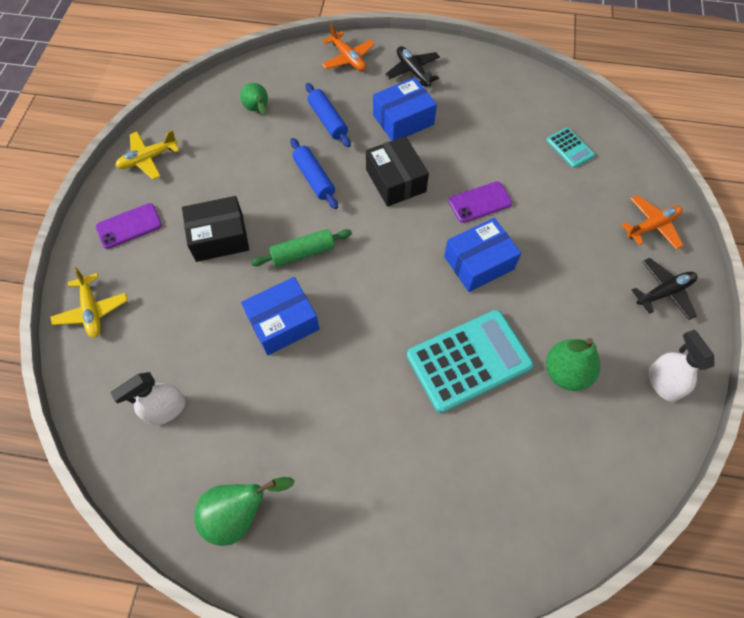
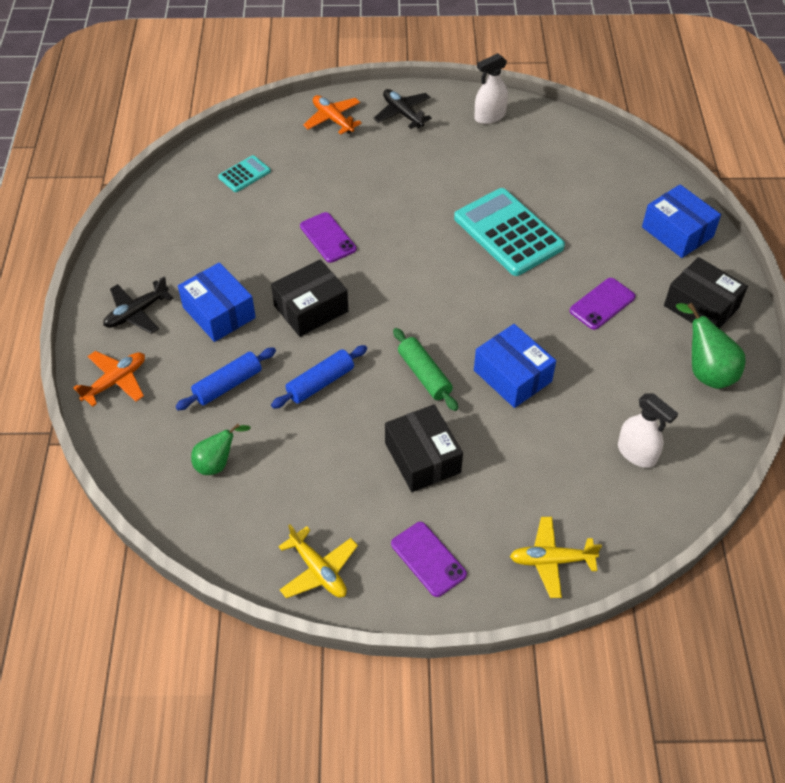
camera: 100 degrees left, 10 degrees down
yellow plane [51,267,128,338] -> yellow plane turned 150 degrees counterclockwise [510,517,602,598]
blue box [444,218,521,292] -> blue box moved to [642,184,721,258]
green pear [546,338,600,391] -> none
none -> purple phone [570,278,636,330]
none -> black box [664,257,748,329]

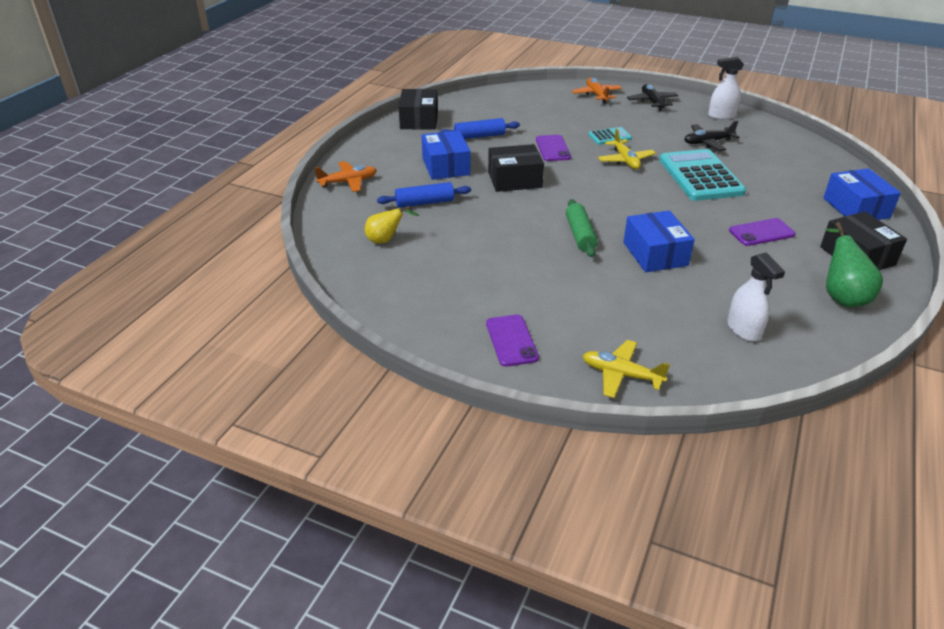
camera: 25 degrees right, 15 degrees down
black plane [103,276,173,334] -> black plane moved to [684,121,739,151]
green pear [191,424,251,475] -> yellow pear [365,206,419,243]
turquoise calculator [218,155,271,192] -> turquoise calculator moved to [588,127,632,145]
blue rolling pin [271,345,367,409] -> blue rolling pin moved to [440,118,520,139]
yellow plane [278,524,358,598] -> yellow plane moved to [598,129,656,169]
black box [385,404,463,492] -> black box moved to [399,89,438,130]

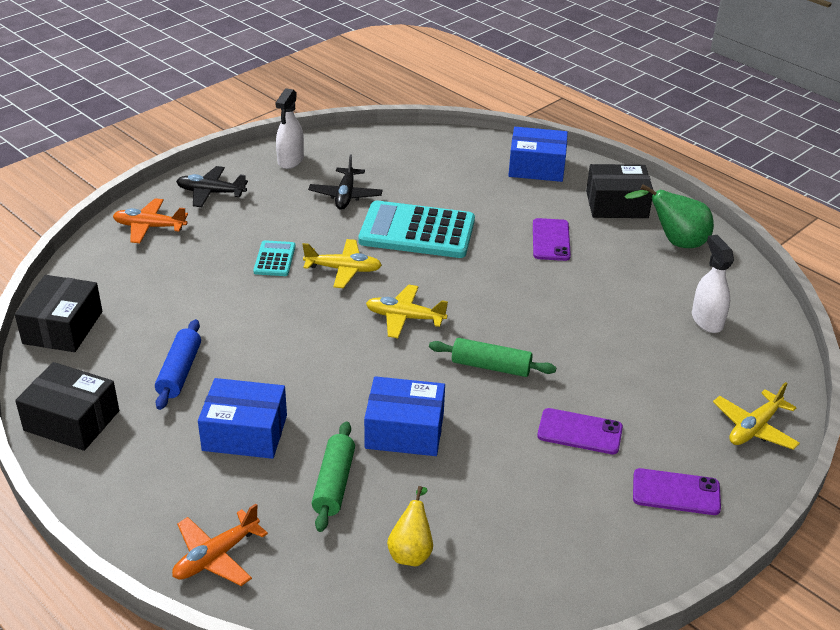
camera: 70 degrees left, 0 degrees up
orange plane [314,161,377,192] -> orange plane turned 135 degrees counterclockwise [172,504,268,586]
blue rolling pin [377,182,471,208] -> green rolling pin [312,421,355,532]
black box [488,144,544,192] -> black box moved to [15,275,102,352]
purple phone [536,135,571,161] -> purple phone moved to [537,408,623,454]
blue box [623,211,695,272] -> blue box moved to [364,376,445,456]
white spray bottle [727,252,785,342] -> white spray bottle turned 105 degrees counterclockwise [692,235,734,333]
none -> yellow plane [366,285,448,338]

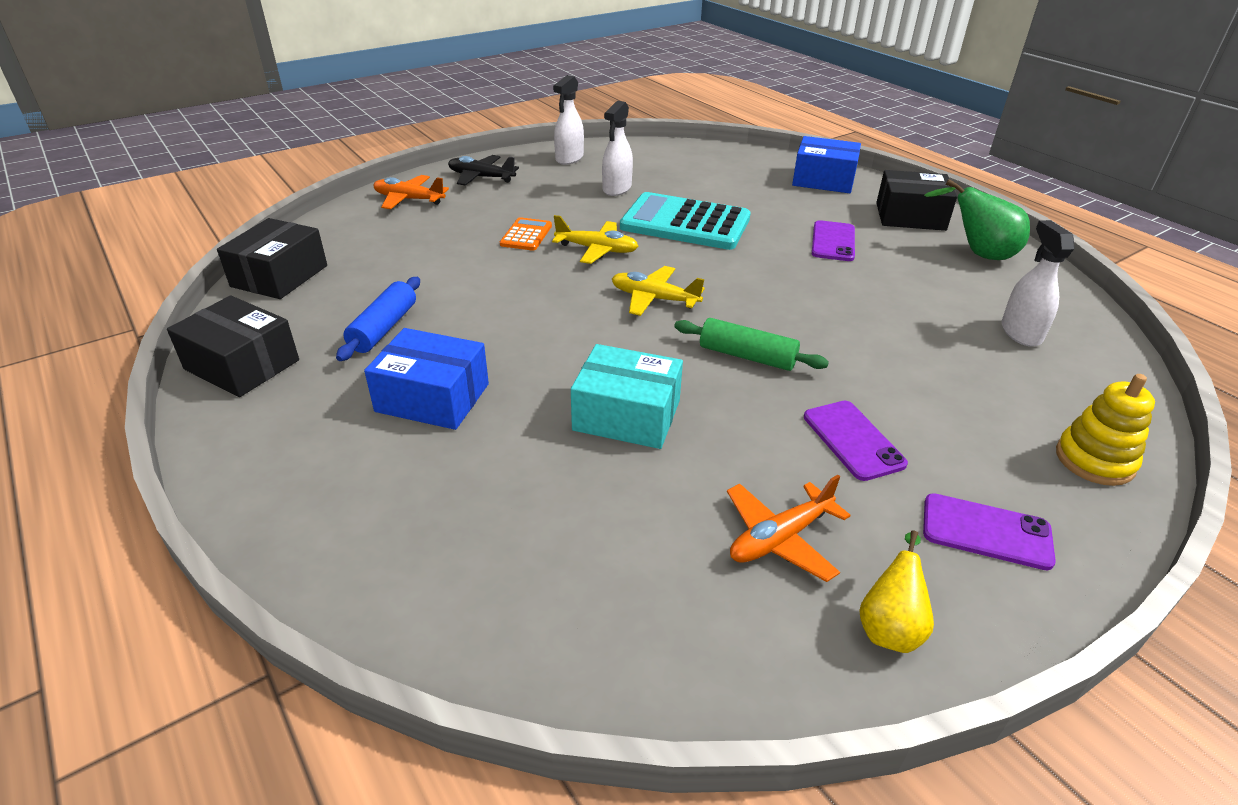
camera: 10 degrees right, 0 degrees up
orange plane [172,504,268,586] -> orange plane moved to [727,475,851,582]
turquoise calculator [253,240,296,276] -> orange calculator [500,217,552,251]
black plane [308,154,383,210] -> white spray bottle [602,101,633,196]
green rolling pin [312,421,355,532] -> none
blue box [364,376,445,456] -> turquoise box [571,344,683,449]
yellow pear [387,486,433,566] -> yellow pear moved to [859,530,934,653]
purple phone [537,408,623,454] -> purple phone turned 45 degrees clockwise [804,401,908,481]
yellow plane [713,382,800,450] -> yellow stacking toy [1056,374,1155,486]

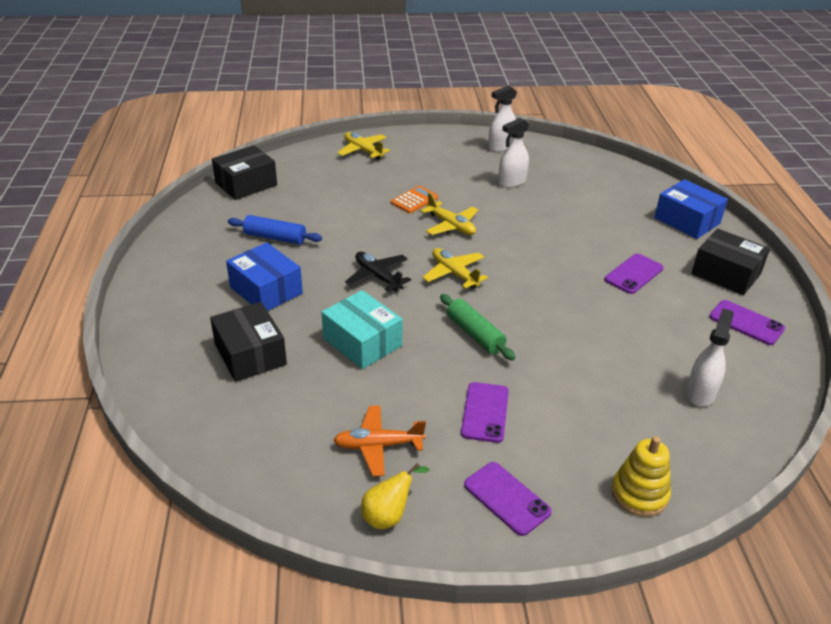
camera: 30 degrees right, 0 degrees up
black box [167,296,299,397] -> black box moved to [210,302,287,382]
blue rolling pin [336,277,420,361] -> blue rolling pin turned 60 degrees clockwise [228,215,322,245]
orange plane [373,175,449,209] -> yellow plane [337,132,390,160]
black plane [448,155,519,186] -> black plane moved to [345,252,411,292]
turquoise calculator [620,192,751,250] -> none
green pear [924,179,1030,260] -> purple phone [709,300,785,345]

